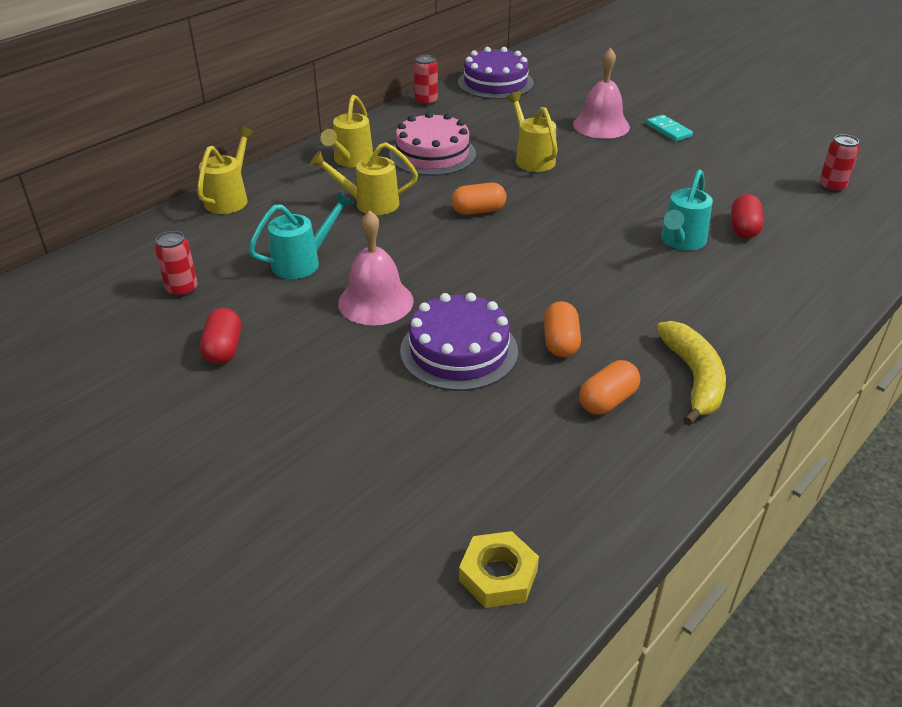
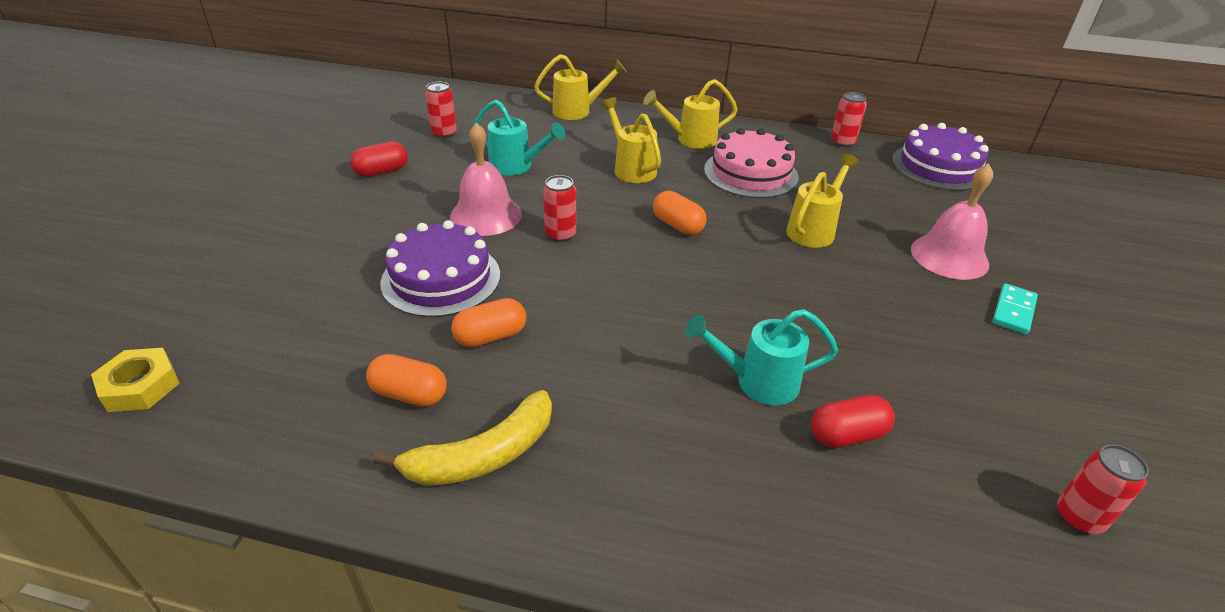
camera: 60 degrees right, 0 degrees up
none -> red can [543,175,576,242]

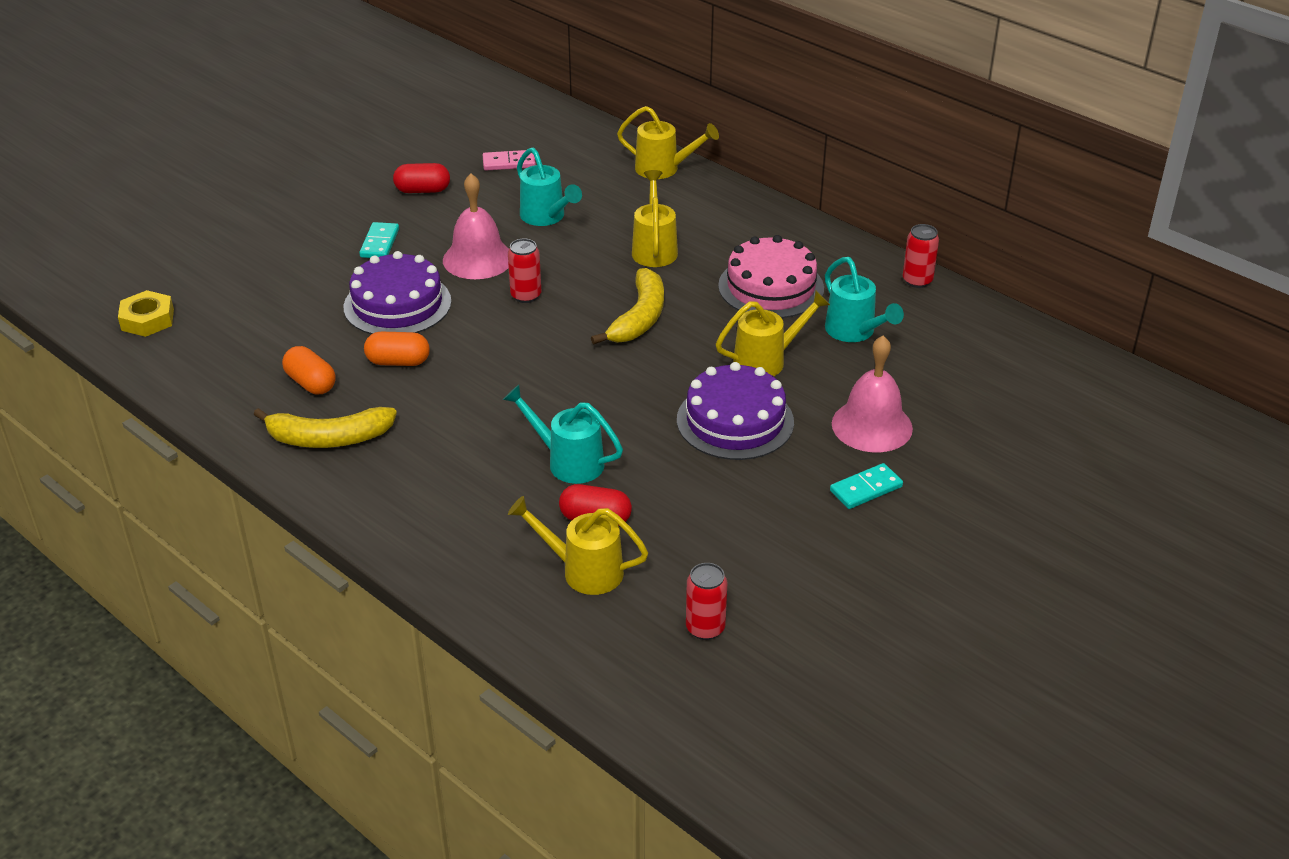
camera: 30 degrees right, 0 degrees up
red can [425,82,457,138] -> pink domino [483,150,536,171]
yellow watering can [643,79,738,149] -> yellow watering can moved to [508,496,648,595]
orange capsule [653,191,706,235] -> yellow banana [591,268,664,344]
purple cake [892,123,989,191] -> purple cake moved to [677,362,794,460]
none -> turquoise domino [359,222,399,258]
none -> turquoise watering can [825,257,904,342]

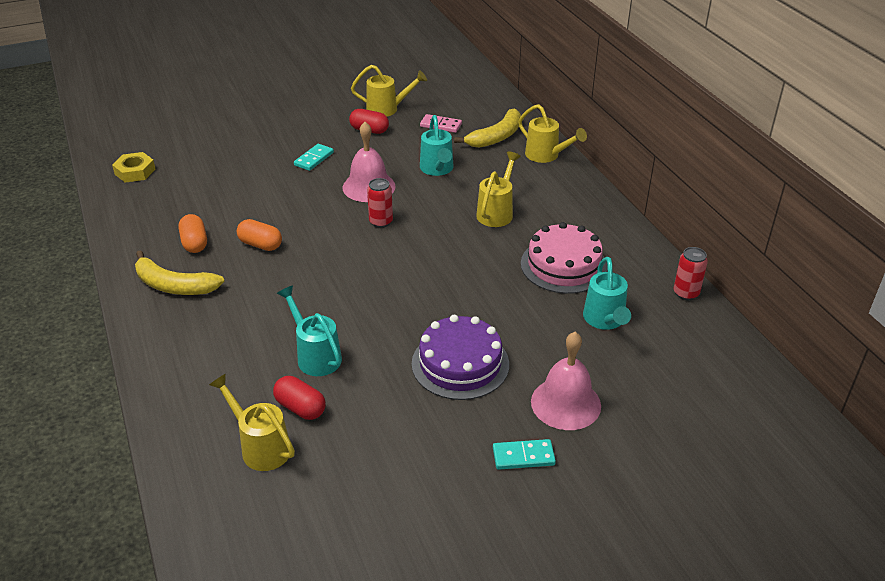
camera: 25 degrees right, 0 degrees up
purple cake [344,251,451,334] -> none
yellow banana [591,268,664,344] -> yellow banana moved to [454,108,521,148]
red can [686,563,727,640] -> none
yellow watering can [716,291,830,376] -> yellow watering can moved to [351,65,427,117]

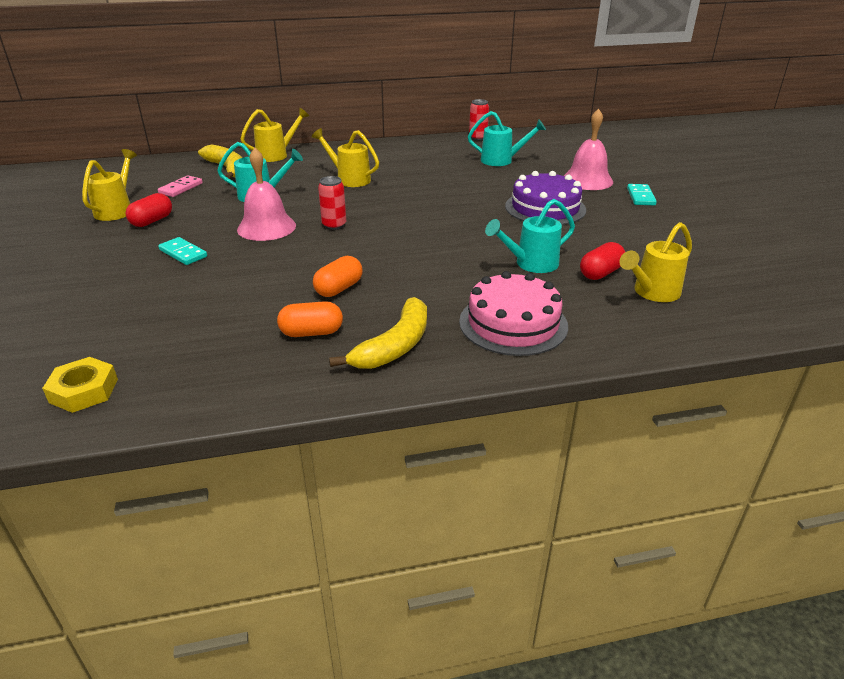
camera: 80 degrees left, 5 degrees down
pink cake [521,222,608,294] -> pink cake moved to [459,271,568,356]

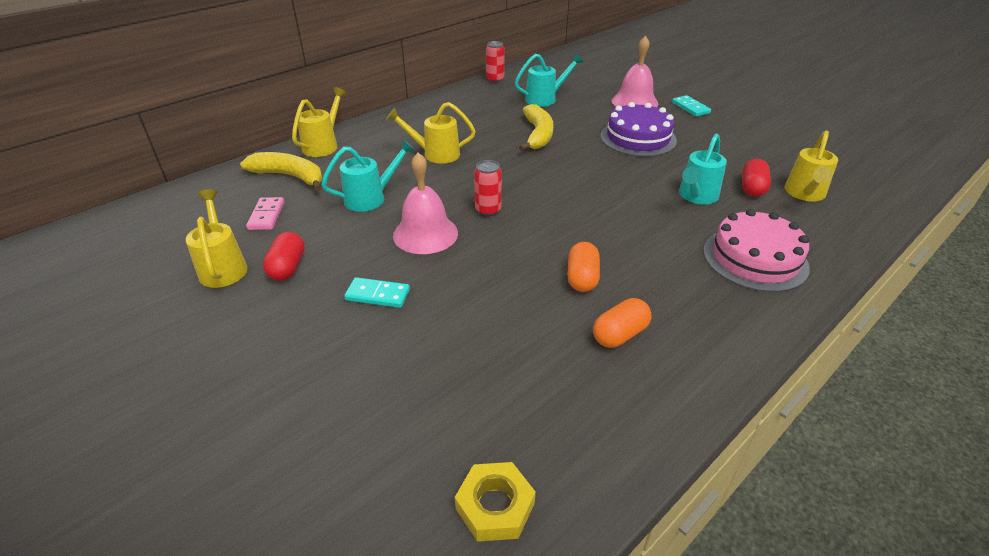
camera: 30 degrees left, 5 degrees up
yellow banana [329,297,427,369] -> yellow banana moved to [519,104,553,151]

